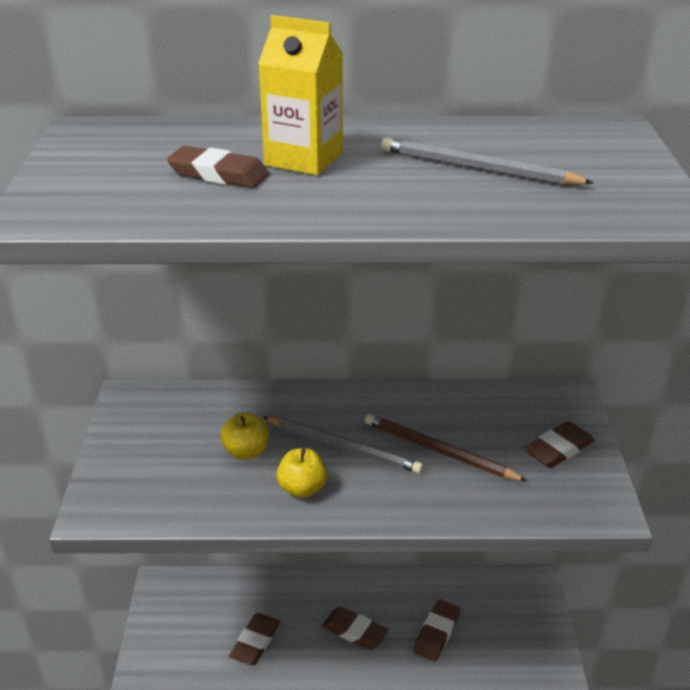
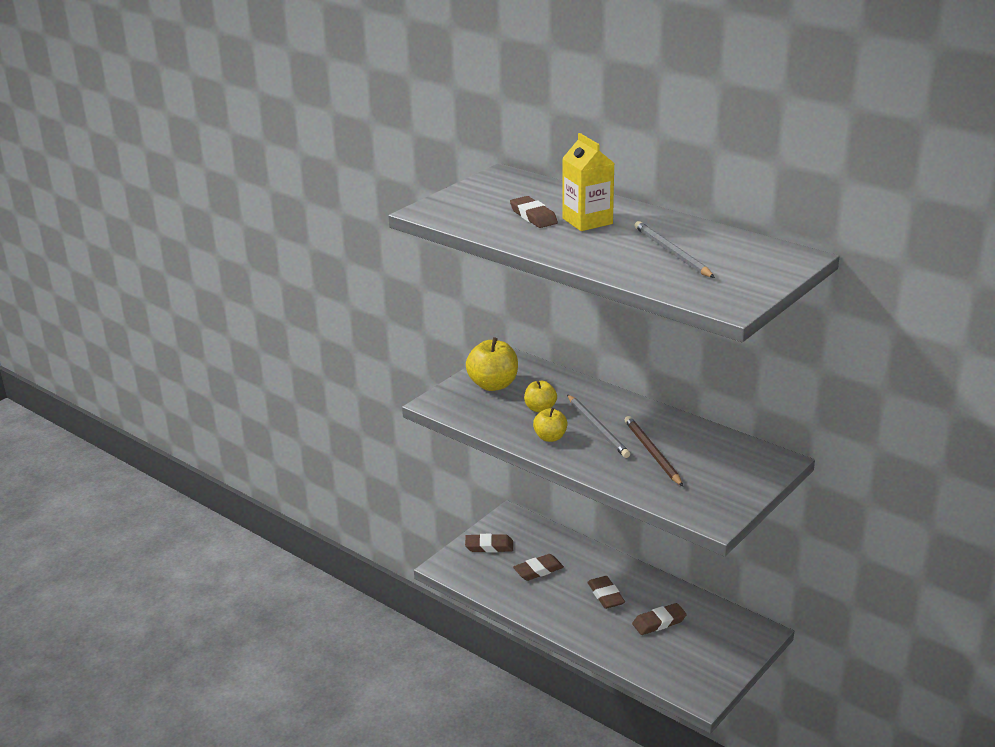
camera: 40 degrees right, 5 degrees down
brown eraser [524,421,594,468] -> brown eraser moved to [465,534,513,553]
none -> yellow apple [466,337,518,391]

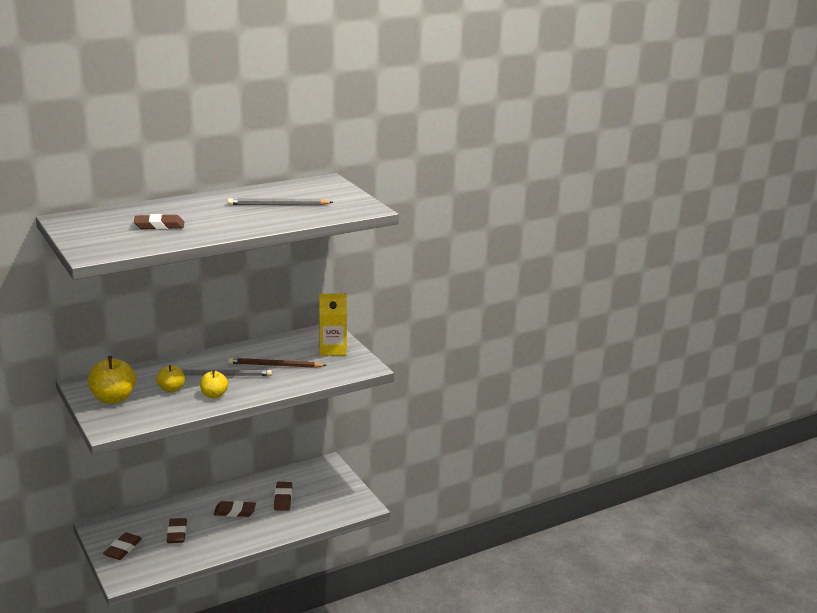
camera: 70 degrees left, 5 degrees down
yellow carton [562,133,614,231] -> yellow carton moved to [319,293,347,356]

